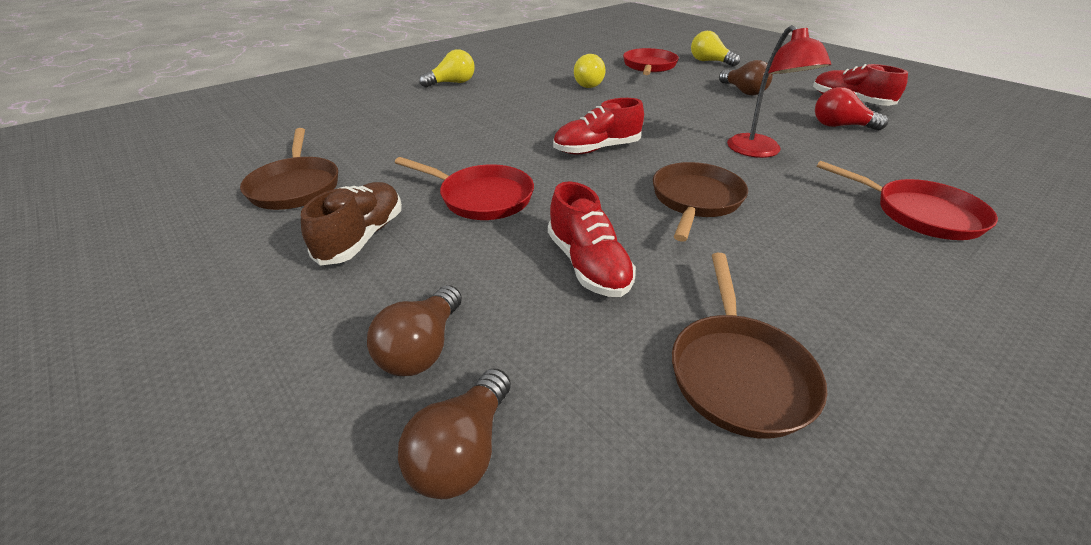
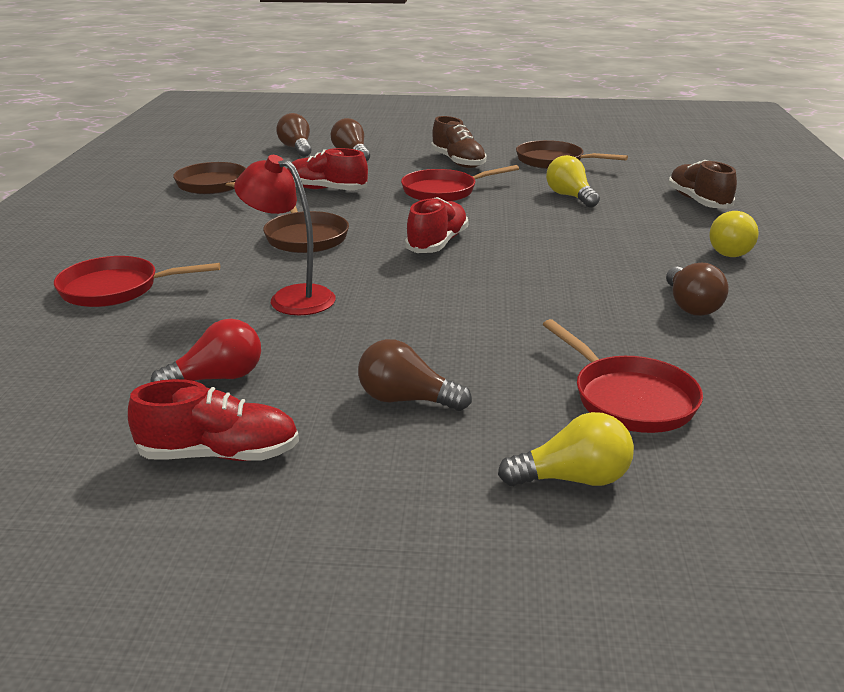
camera: 135 degrees right, 10 degrees down
yellow light bulb [574,54,605,88] -> yellow light bulb moved to [546,155,600,208]
none -> brown light bulb [666,263,729,316]
none -> brown shoe [668,160,737,209]

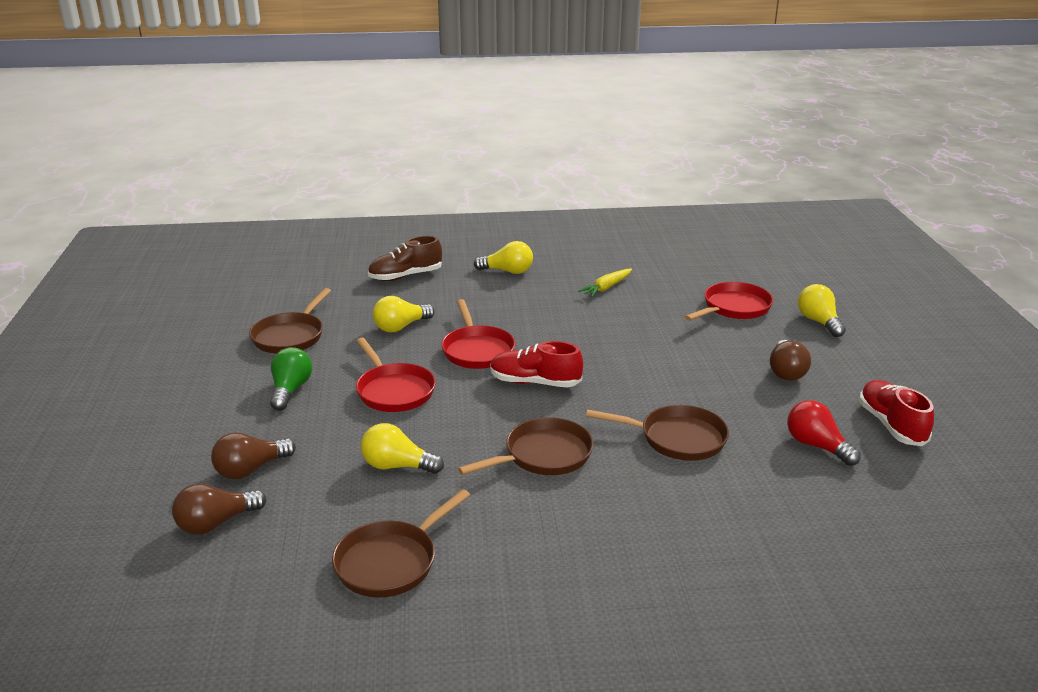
camera: 100 degrees left, 0 degrees up
red pan [54,256,220,307] -> red pan moved to [442,299,515,369]
red lamp [234,155,336,315] -> brown pan [586,405,729,461]
red shoe [287,148,368,190] -> yellow light bulb [361,423,444,474]
brown shoe [431,116,486,168] -> green light bulb [270,347,312,411]
brown light bulb [666,263,729,316] -> yellow carrot [578,269,632,297]

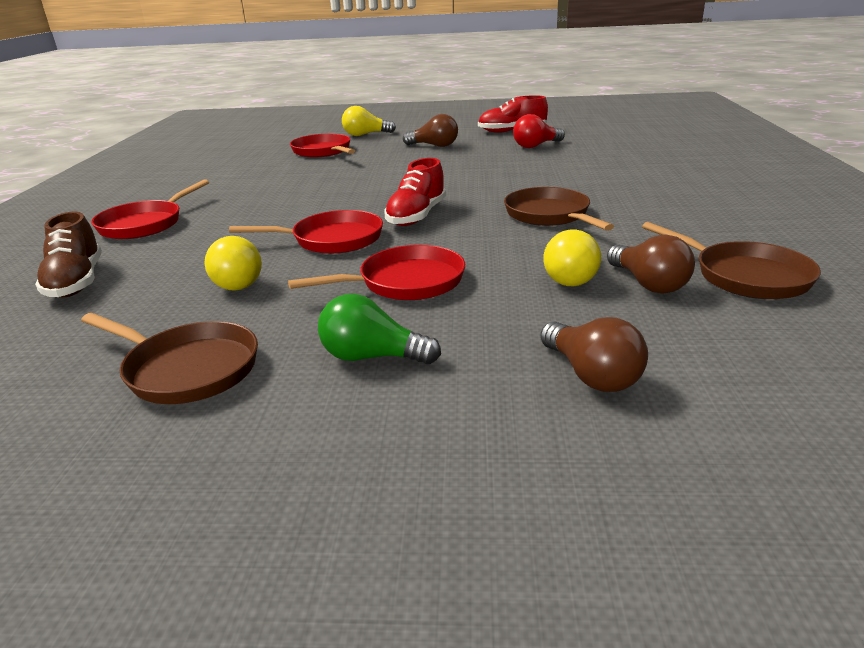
camera: 80 degrees left, 0 degrees up
brown light bulb [172,483,266,535] -> brown light bulb moved to [607,234,695,294]
yellow light bulb [474,241,533,274] -> red pan [91,179,209,239]
yellow carrot [578,269,632,297] -> none
brown pan [586,405,729,461] -> none

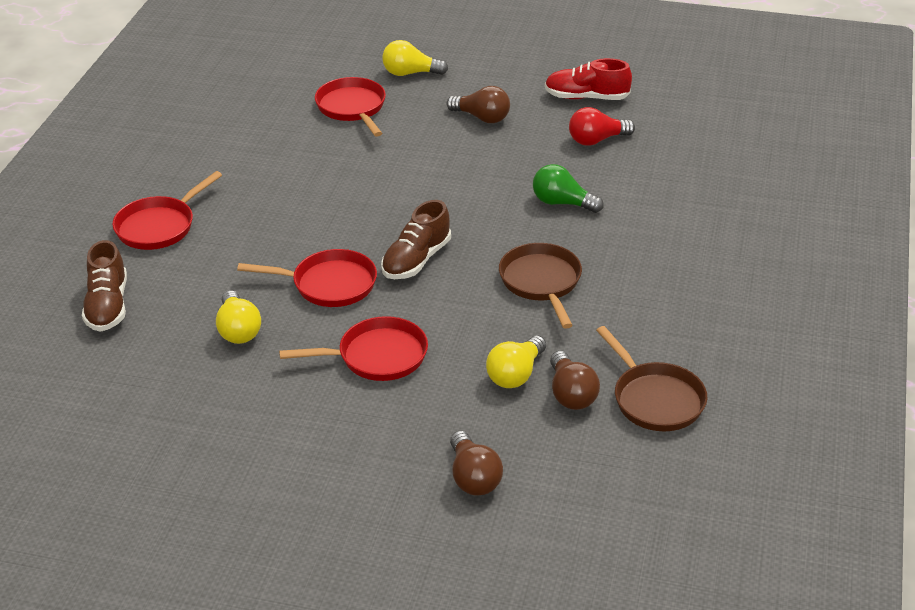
camera: 10 degrees right, 10 degrees up
brown pan [81,313,258,404] -> none
green light bulb [318,294,441,364] -> green light bulb moved to [533,164,604,213]
red shoe [384,158,446,226] -> brown shoe [381,200,451,279]

